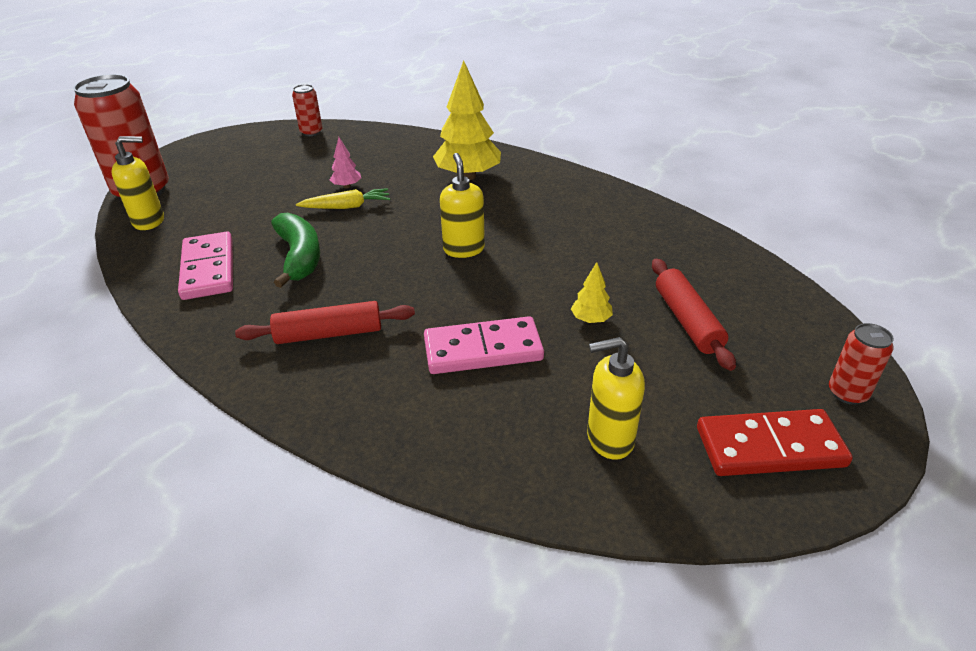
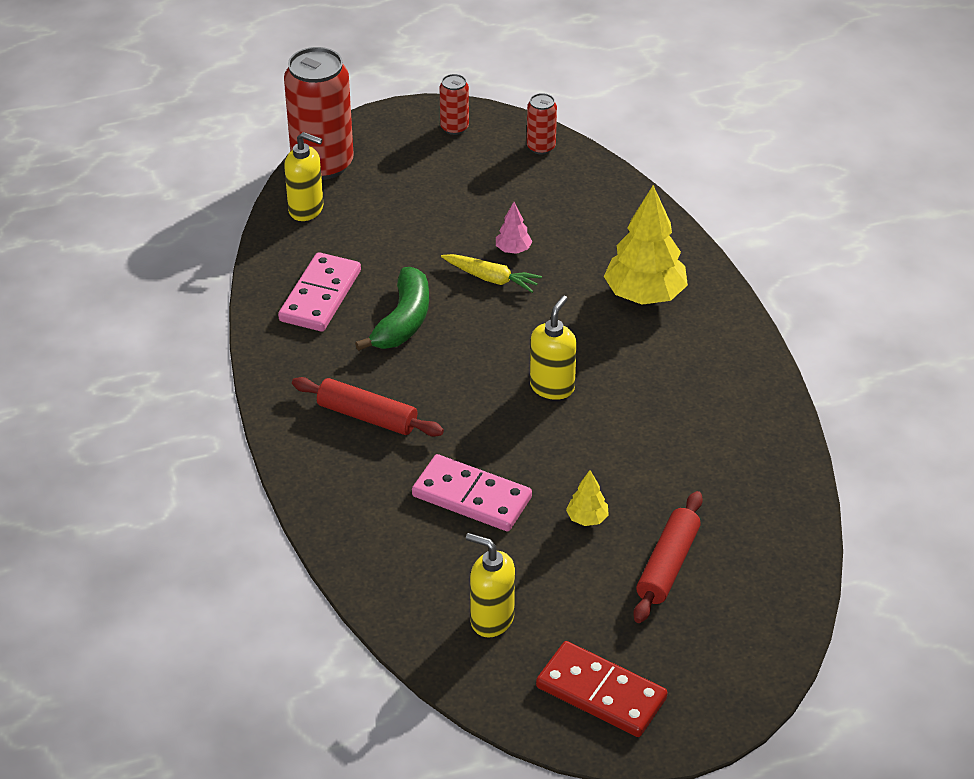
camera: 35 degrees right, 5 degrees up
red can [829,323,894,405] -> red can moved to [440,74,469,135]

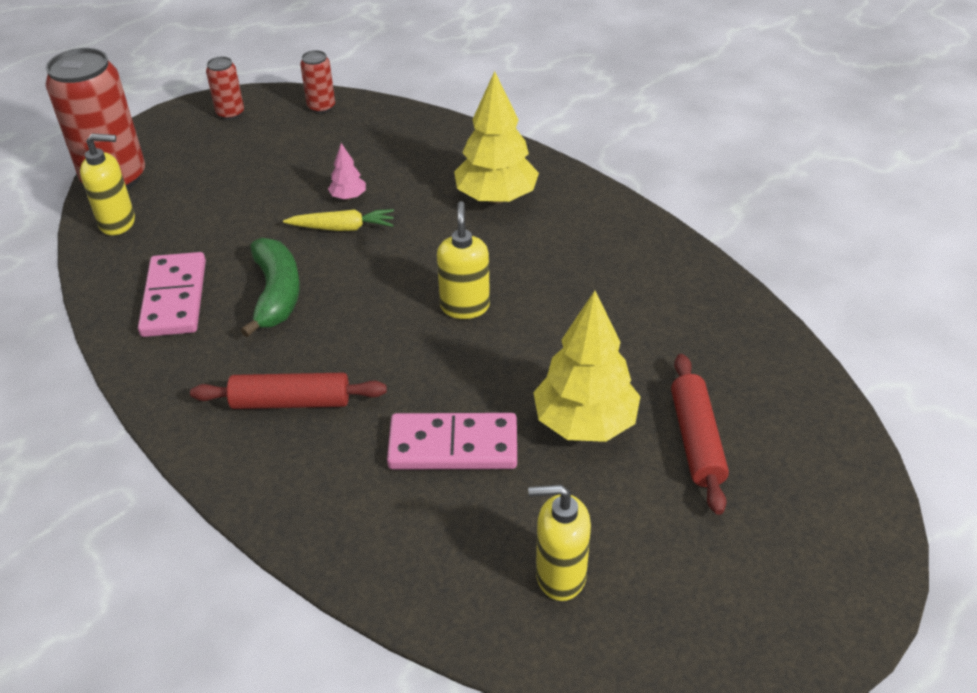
camera: 25 degrees left, 0 degrees up
red domino [536,641,668,737] -> none
yellow tree [566,470,609,526] -> yellow tree [533,291,641,442], size x2.19

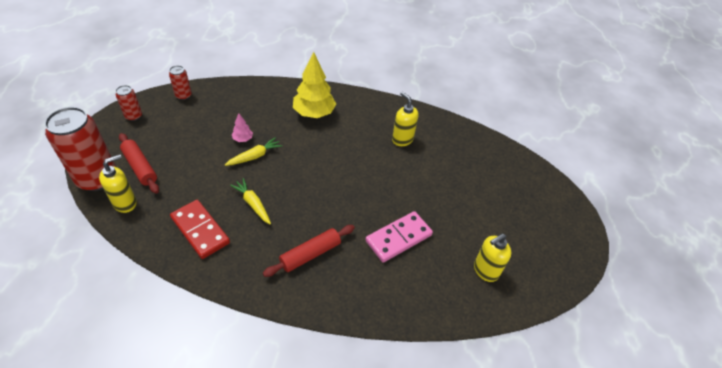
camera: 40 degrees left, 5 degrees up
pink domino [138,252,206,337] -> red domino [170,200,230,259]
green banana [240,238,300,338] -> yellow carrot [230,178,271,224]
yellow soap dispenser [437,201,490,319] -> yellow soap dispenser moved to [392,92,419,146]
yellow tree [533,291,641,442] -> none
red rolling pin [671,354,729,515] -> red rolling pin moved to [119,133,159,194]

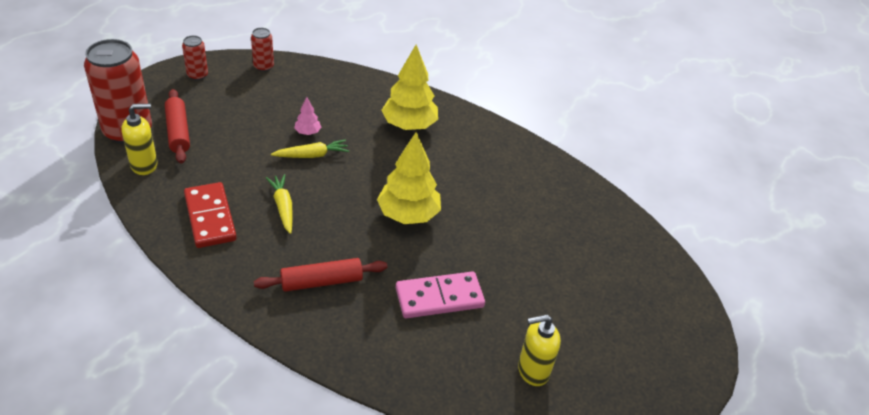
camera: 20 degrees right, 5 degrees down
yellow soap dispenser [392,92,419,146] -> none
none -> yellow tree [377,132,441,224]

